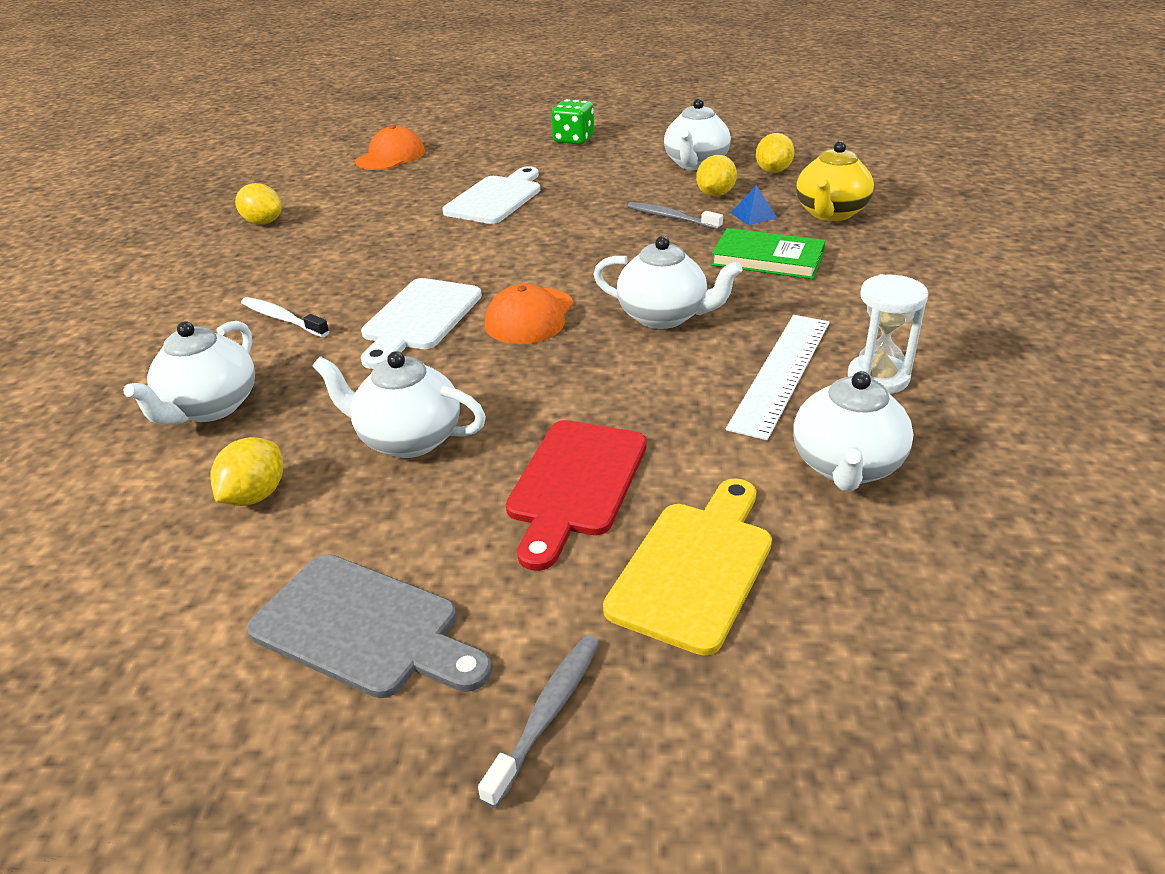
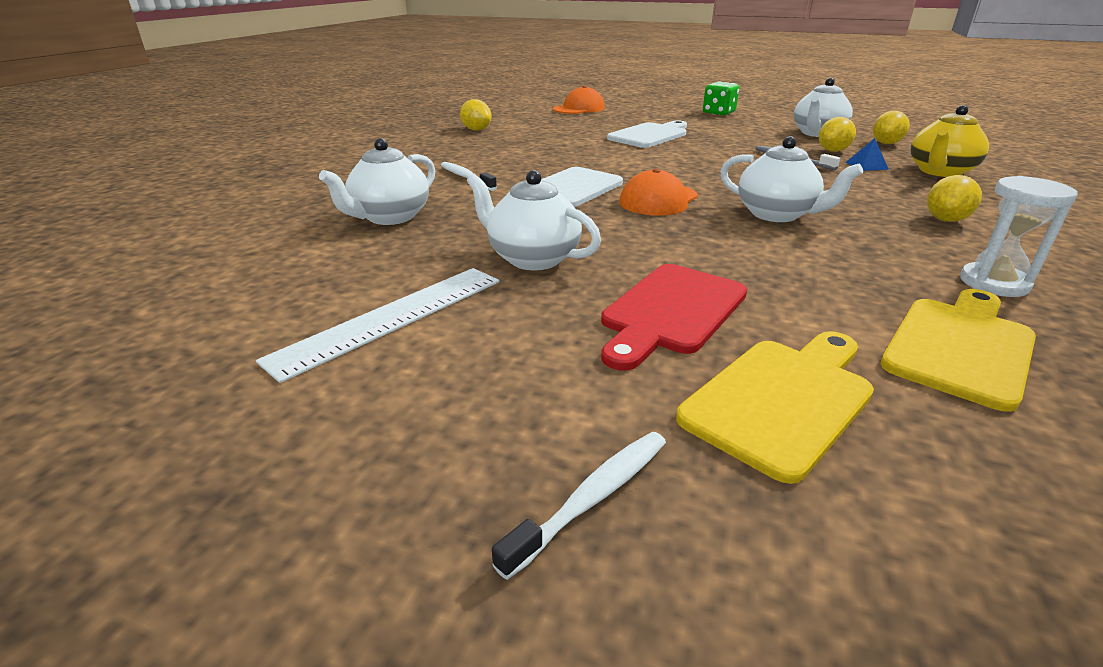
camera: 15 degrees right, 5 degrees down
yellow lemon [210,437,283,506] -> yellow lemon moved to [927,175,982,222]
grey cutting board [247,554,492,698] -> none
grey toothbrush [478,635,599,808] -> white toothbrush [492,432,666,580]
green book [711,228,825,279] -> none
white ruler [726,315,830,440] -> white ruler moved to [256,268,499,383]
white teapot [793,366,913,492] -> yellow cutting board [881,289,1036,412]

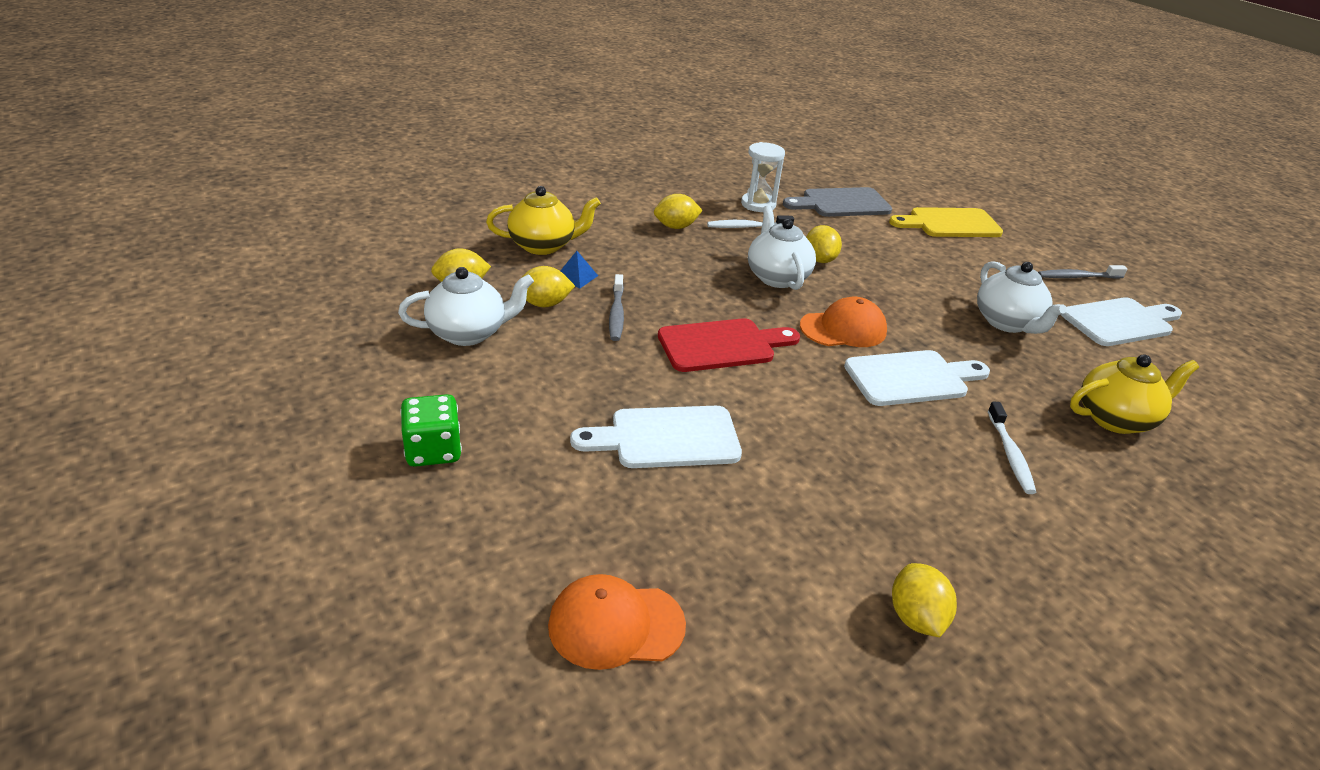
camera: 145 degrees left, 5 degrees up
white ruler [256,268,499,383] -> white cutting board [1061,297,1182,346]
white teapot [319,138,435,225] -> yellow teapot [1070,354,1199,434]
white toothbrush [492,432,666,580] -> white toothbrush moved to [707,216,794,228]
red cutting board [601,264,747,371] -> red cutting board moved to [658,318,800,372]
yellow cutting board [881,289,1036,412] -> grey cutting board [783,187,892,217]
none -> yellow lemon [806,225,842,263]
none -> grey toothbrush [1038,265,1127,279]

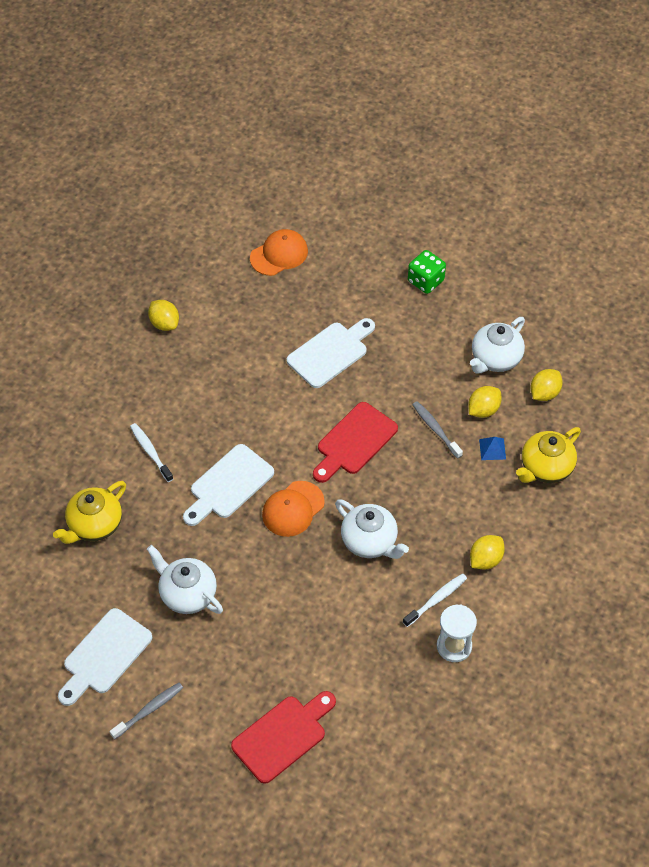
camera: 150 degrees right, 20 degrees up
grey cutting board [783,187,892,217] -> none
yellow lemon [806,225,842,263] -> none
yellow cutting board [889,207,1003,237] -> red cutting board [231,691,336,784]

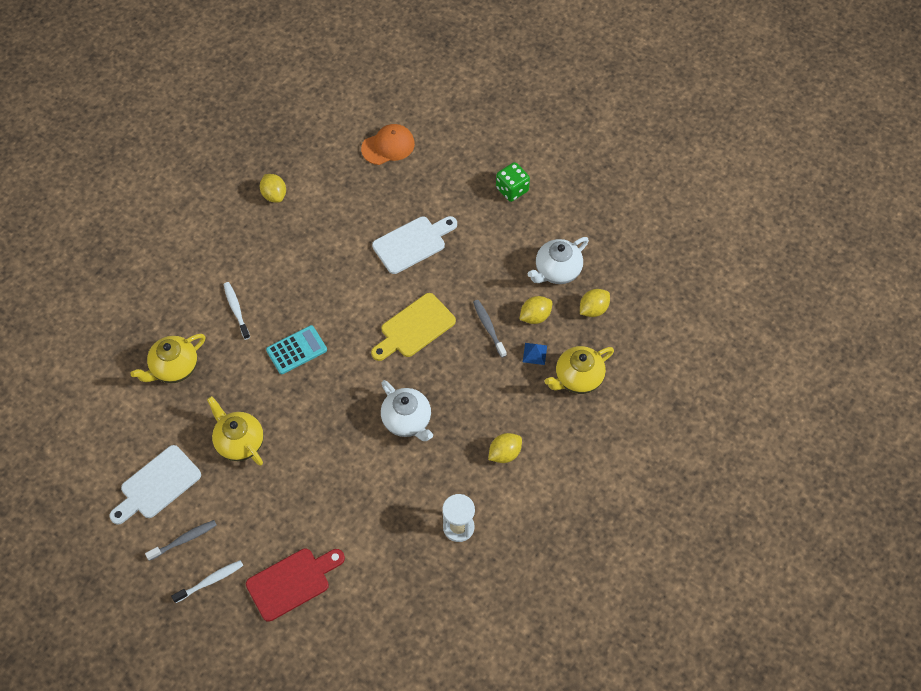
camera: 10 degrees right, 5 degrees up
white teapot [147,545,223,614] -> yellow teapot [207,396,264,466]
white cutting board [183,444,274,526] -> turquoise calculator [266,325,327,374]
orange cap [262,481,325,537] -> none
red cutting board [313,402,398,483] -> yellow cutting board [371,293,456,361]
white toothbrush [403,573,467,627] -> white toothbrush moved to [171,560,243,603]

